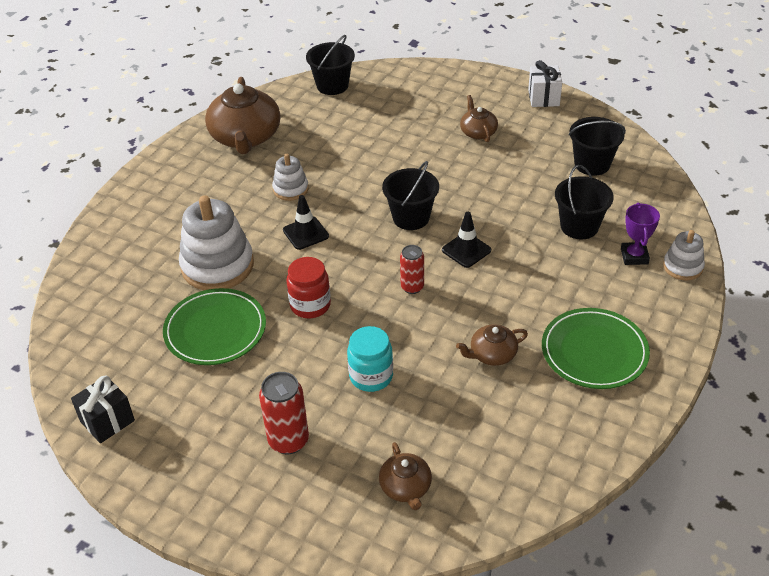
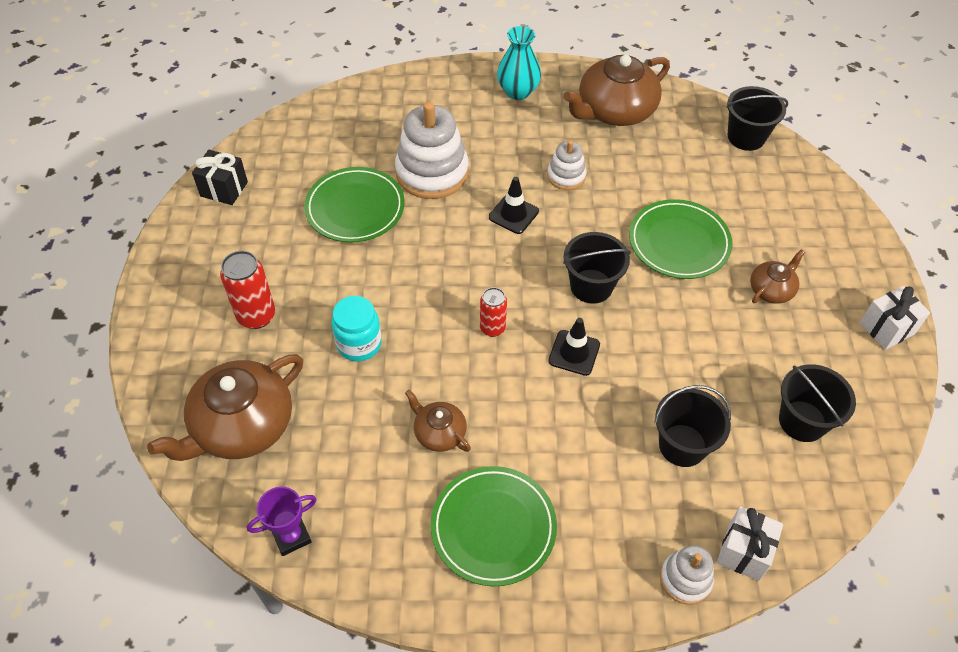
camera: 60 degrees right, 10 degrees up
red jar [286,257,331,318] -> none
brown teapot [379,442,432,510] -> brown teapot [147,354,303,461], size x1.98
purple trophy [621,203,660,265] -> purple trophy moved to [247,486,317,556]
none -> turquoise vase [497,26,541,100]
none -> green plate [629,199,733,279]
none -> white gift [717,506,783,581]

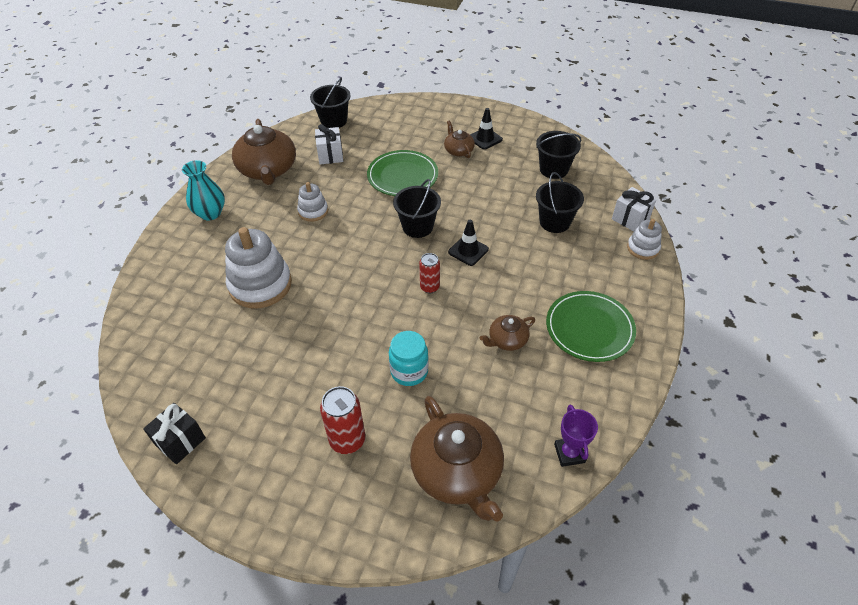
camera: 70 degrees left, 5 degrees down
green plate [304,167,405,242] -> none
black traffic cone [489,177,539,234] -> black traffic cone moved to [470,108,503,150]
white gift [860,286,930,350] -> white gift moved to [315,124,343,164]

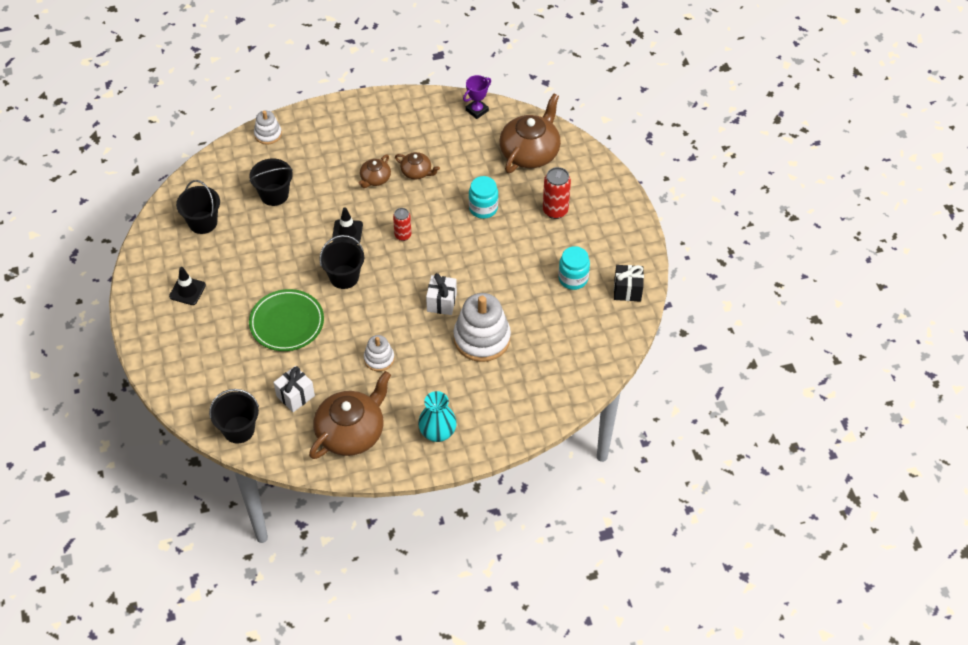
camera: 125 degrees left, 5 degrees up
brown teapot [444,120,475,158] -> brown teapot moved to [358,154,391,188]
green plate [546,291,636,362] -> none
white gift [612,187,656,231] -> white gift moved to [426,273,457,315]
none -> turquoise jar [558,246,590,290]

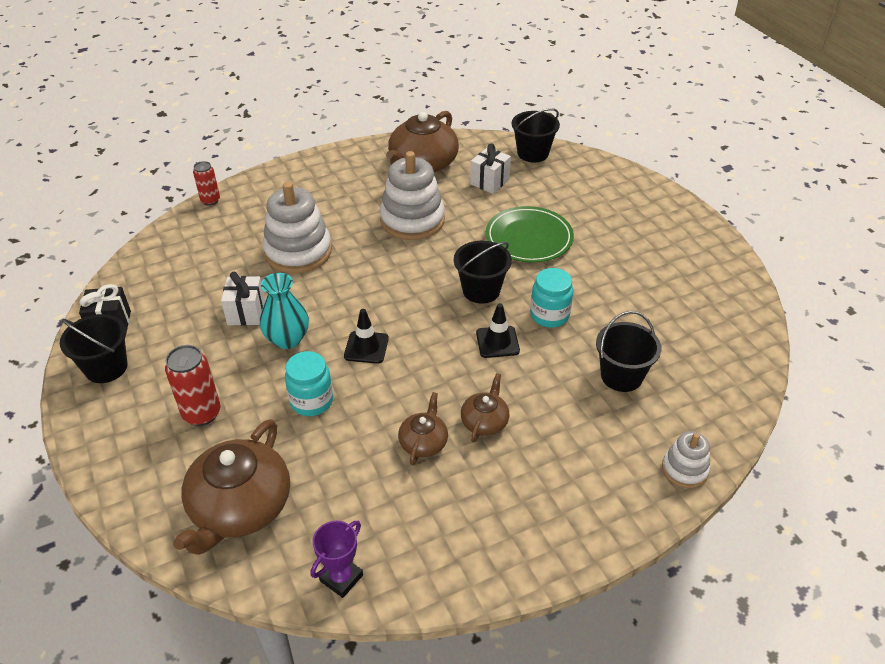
camera: 170 degrees right, 10 degrees down
black traffic cone [169,267,206,305] -> black traffic cone moved to [344,309,389,364]
black bucket [176,180,220,234] -> black bucket moved to [60,314,127,383]
white stacking toy [364,335,394,371] -> white stacking toy [380,151,445,240], size x1.89
red can [393,208,411,241] -> red can moved to [193,161,220,206]
brown teapot [395,152,440,179] -> brown teapot turned 90 degrees clockwise [398,392,448,465]
turquoise vase [418,391,457,442] -> turquoise vase moved to [260,273,309,349]
white gift [426,273,457,315] -> white gift moved to [221,271,265,325]
turquoise jar [558,246,590,290] -> turquoise jar moved to [530,268,573,328]

